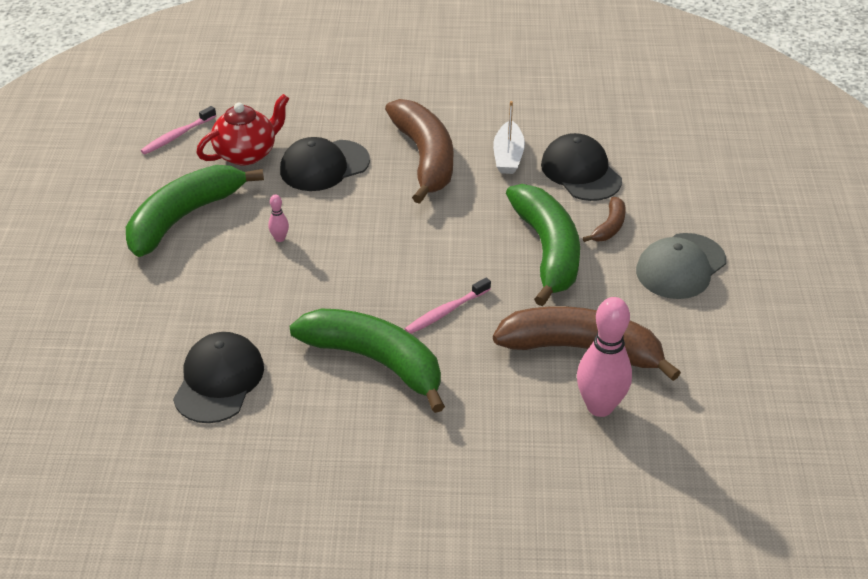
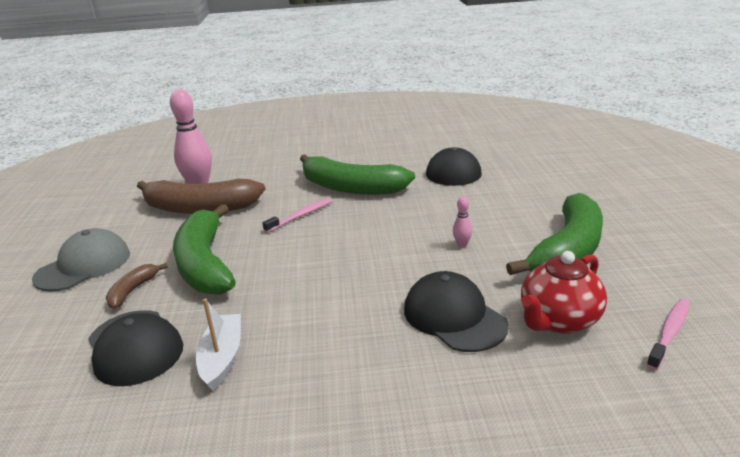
camera: 175 degrees right, 15 degrees down
black cap [280,137,370,191] -> black cap turned 90 degrees counterclockwise [404,271,509,352]
brown banana [385,99,453,204] -> none

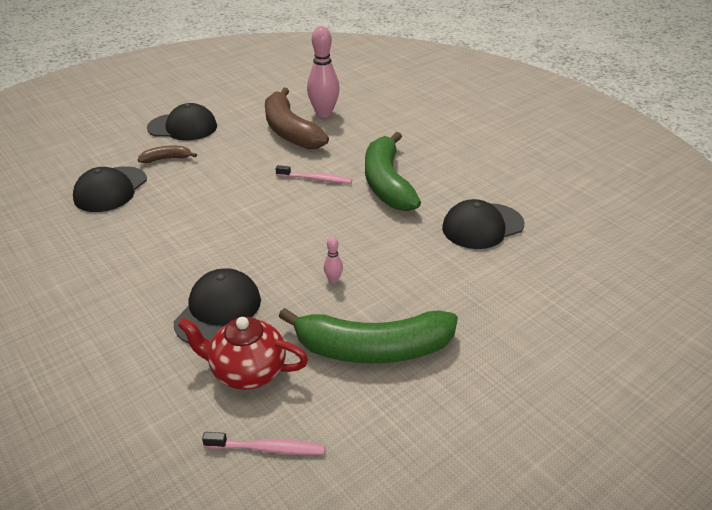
camera: 55 degrees right, 10 degrees up
grey cap [32,228,130,291] -> black cap [147,103,217,140]
green banana [173,204,236,295] -> none
white boat [196,298,241,391] -> none

